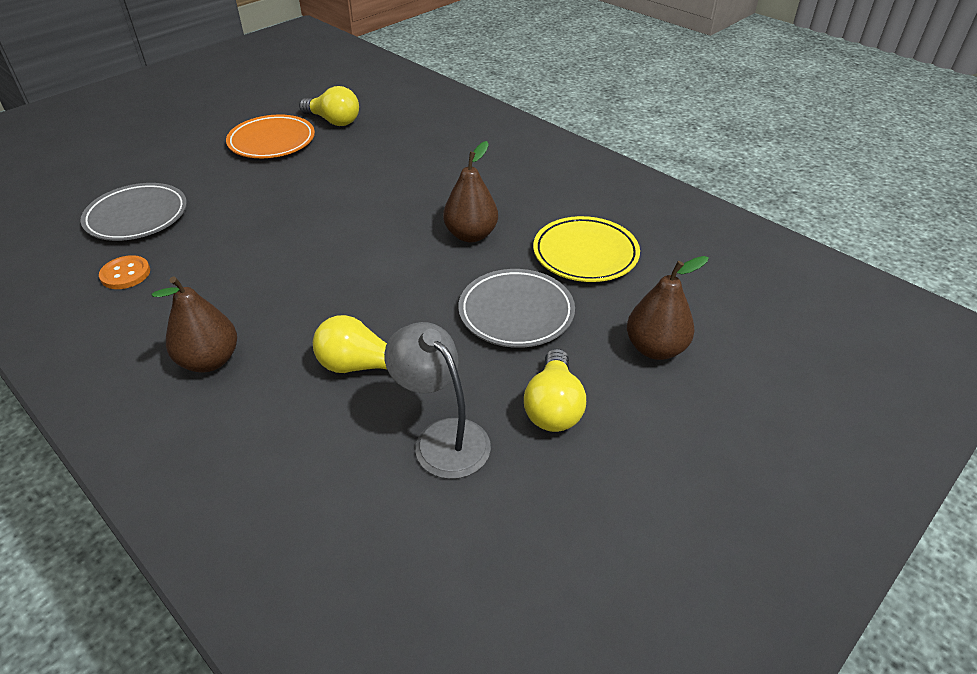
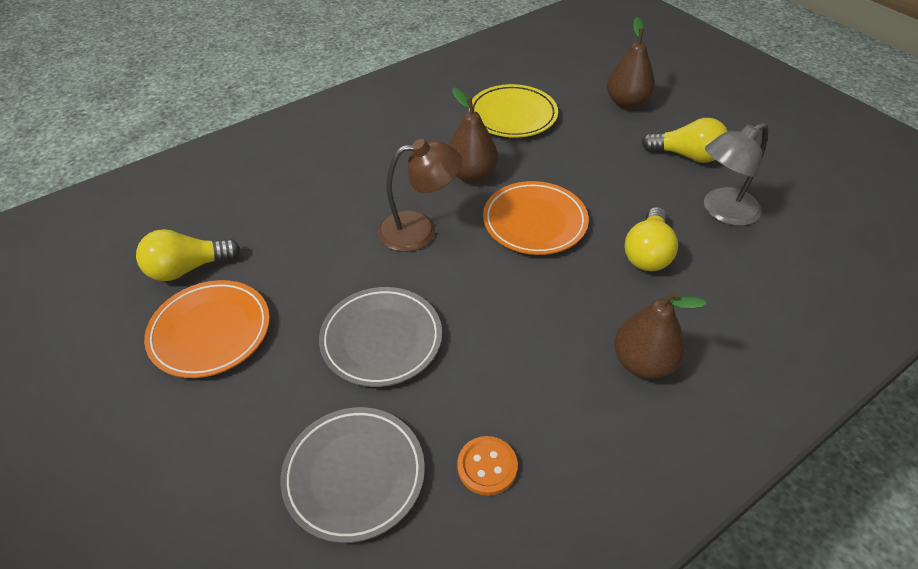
camera: 80 degrees left, 5 degrees up
yellow light bulb [299,86,359,126] -> yellow light bulb turned 150 degrees counterclockwise [136,229,240,281]
grey plate [458,269,575,348] -> grey plate moved to [319,287,442,387]
none -> brown lamp [378,139,462,252]
none -> orange plate [483,181,589,255]

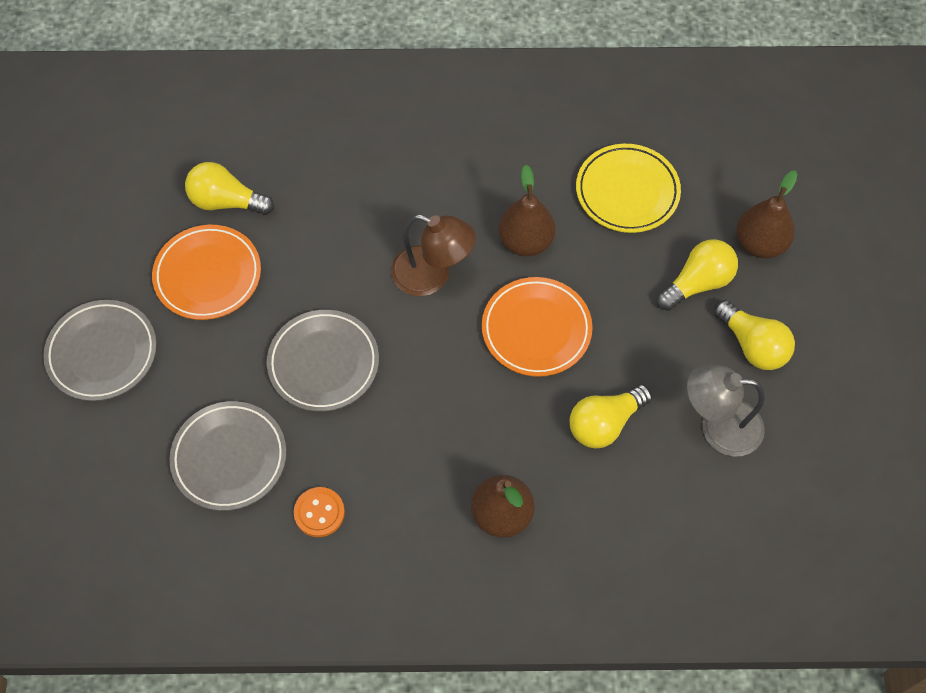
camera: 35 degrees right, 15 degrees up
none -> grey plate [43,300,157,401]
none -> yellow light bulb [657,239,738,311]

